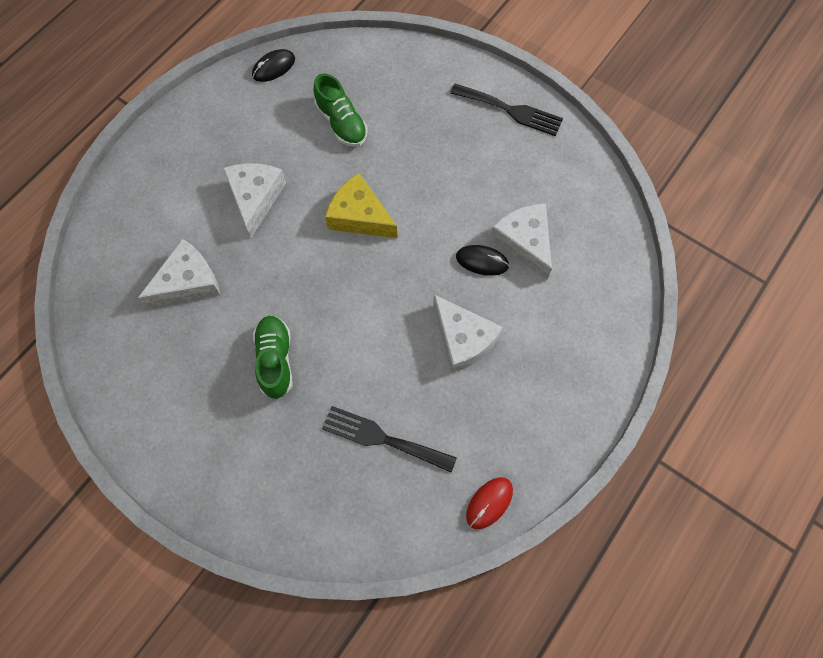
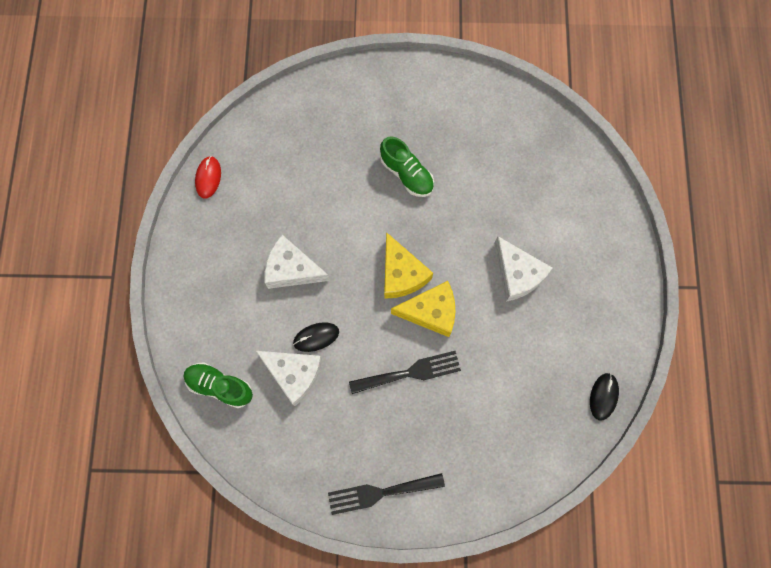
camera: 145 degrees right, 5 degrees up
white cheese [138,239,220,308] -> none
green shoe [314,73,368,147] -> green shoe moved to [184,362,253,408]
black fork [322,406,457,472] -> black fork moved to [349,351,461,394]
none -> yellow cheese [384,232,433,299]

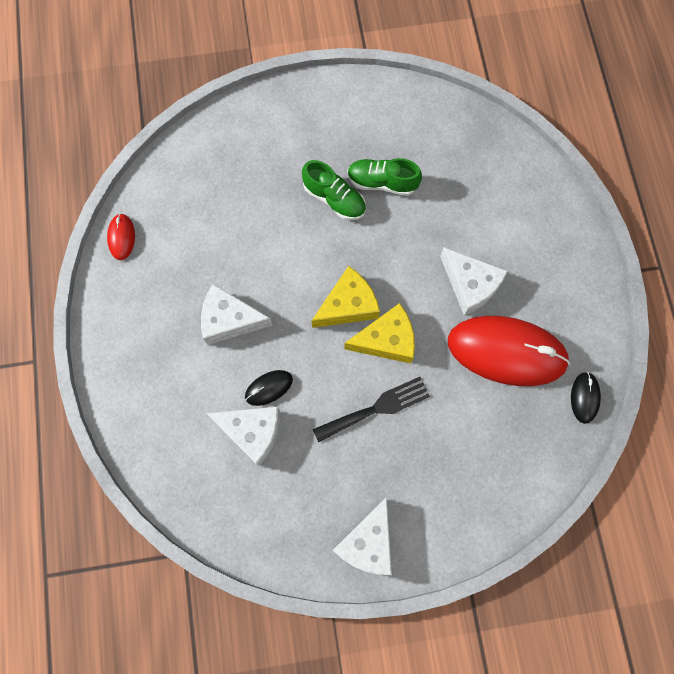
camera: 10 degrees left, 0 degrees up
green shoe [184,362,253,408] -> green shoe moved to [347,158,422,196]
black fork [328,473,445,515] -> white cheese [333,497,392,575]
yellow cheese [384,232,433,299] -> yellow cheese turned 90 degrees counterclockwise [311,266,380,328]
none -> red mouse [448,316,570,386]

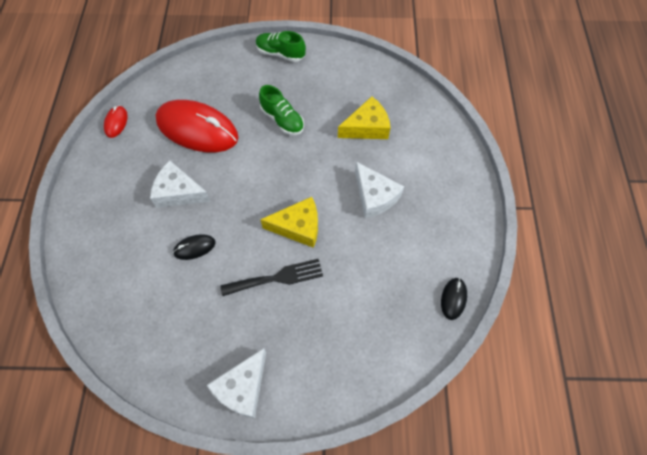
camera: 10 degrees right, 10 degrees down
white cheese [206,407,280,466] -> none
yellow cheese [311,266,380,328] -> yellow cheese moved to [338,96,390,139]
green shoe [347,158,422,196] -> green shoe moved to [256,31,306,62]
red mouse [448,316,570,386] -> red mouse moved to [156,100,239,152]

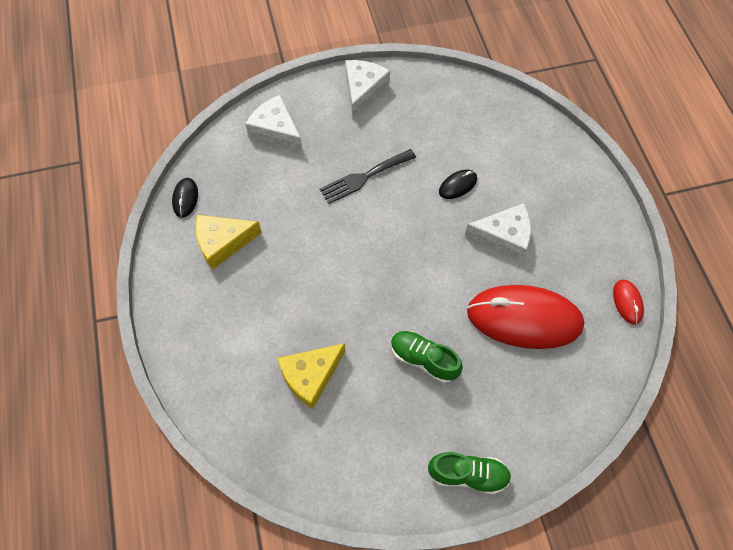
camera: 165 degrees right, 0 degrees up
yellow cheese [260,197,318,248] -> yellow cheese moved to [195,215,262,270]
white cheese [355,162,404,218] -> white cheese moved to [245,95,303,151]

